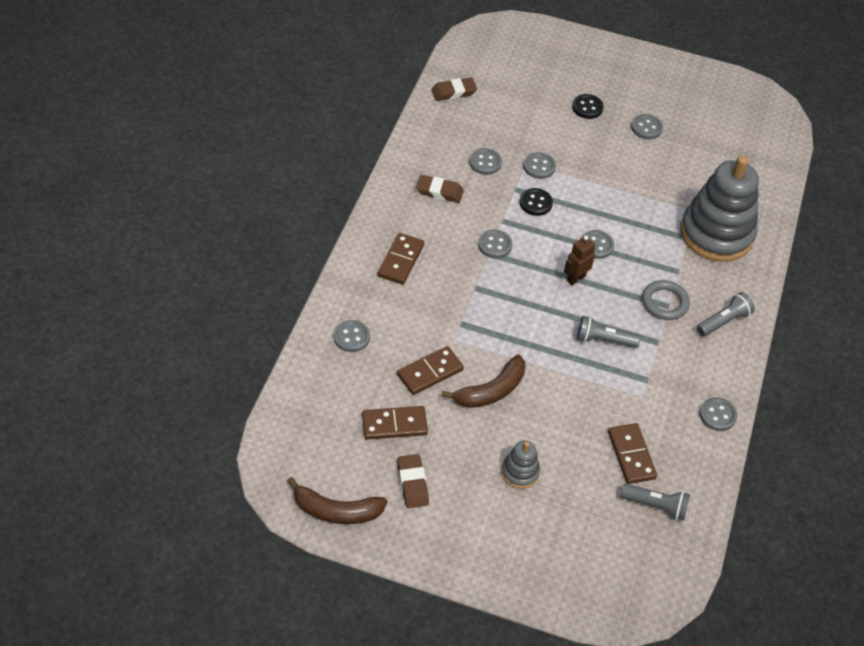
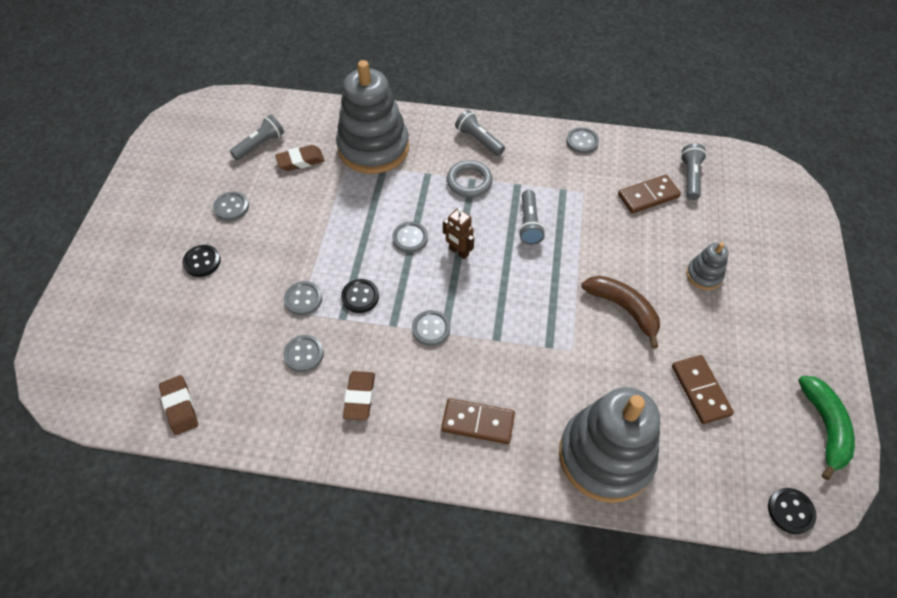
camera: 95 degrees left, 5 degrees up
brown banana [287,477,387,524] -> green banana [798,376,855,480]
grey button [334,320,370,352] -> grey stacking toy [559,387,660,503]
brown domino [397,346,464,395] -> none
brown eraser [397,454,429,508] -> brown eraser moved to [275,145,325,171]
none -> grey flashlight [230,115,284,160]
none -> black button [768,488,817,534]

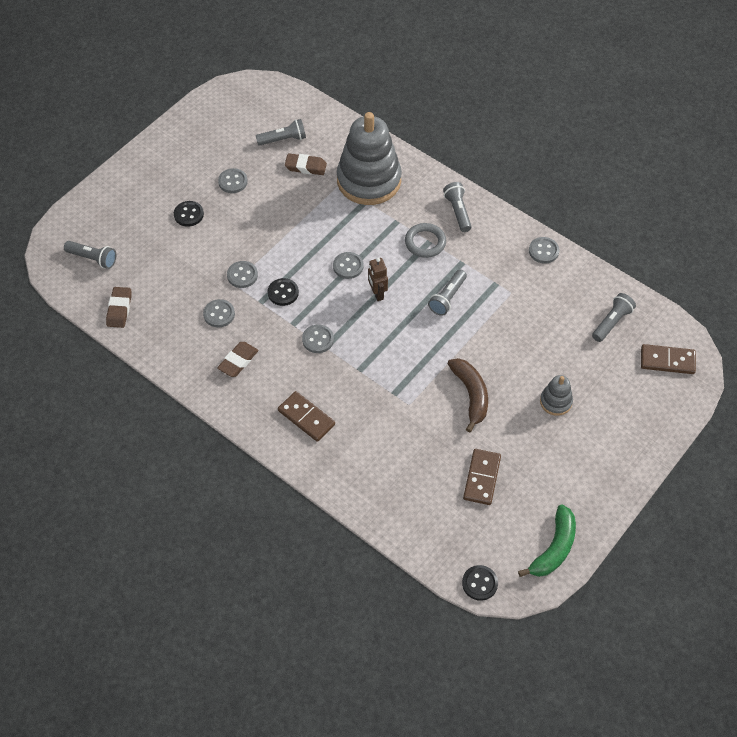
camera: 30 degrees right, 0 degrees up
grey stacking toy [559,387,660,503] -> none
brown domino [618,175,681,213] -> brown domino moved to [641,344,696,374]
none -> grey flashlight [64,241,116,269]

